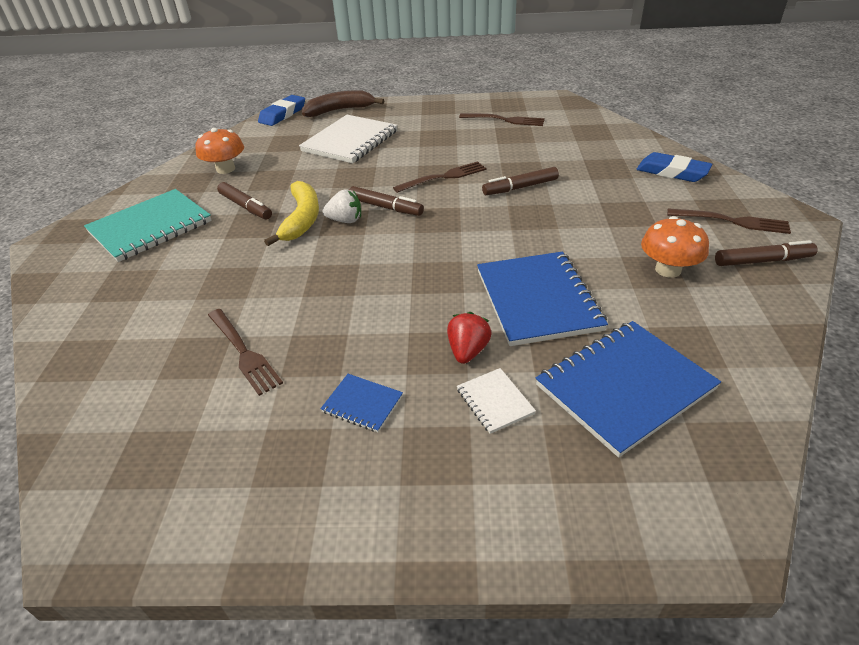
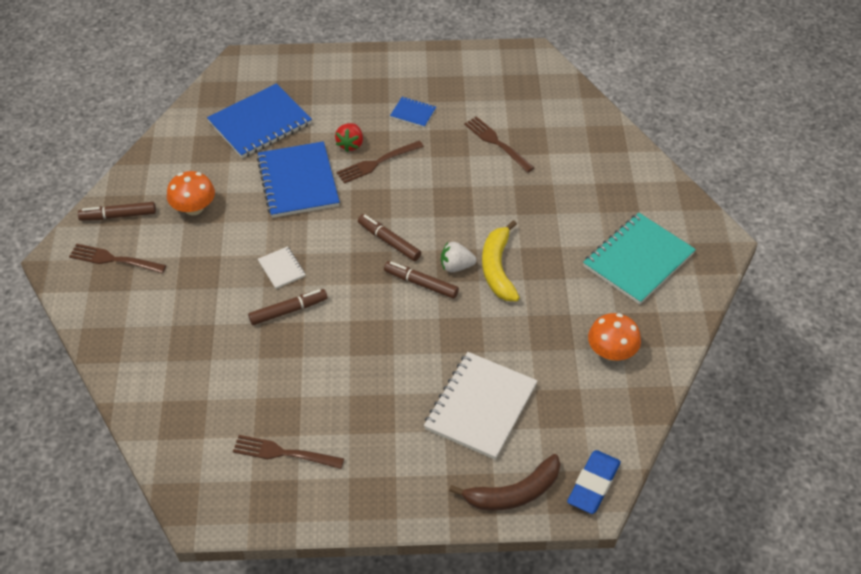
camera: 175 degrees right, 10 degrees up
brown marker [217,182,272,219] -> brown marker moved to [358,214,421,261]
brown fork [393,161,486,193] -> brown fork moved to [336,140,424,184]
white notebook [457,368,536,434] -> white notebook moved to [258,246,306,289]
blue eraser [636,152,713,182] -> none

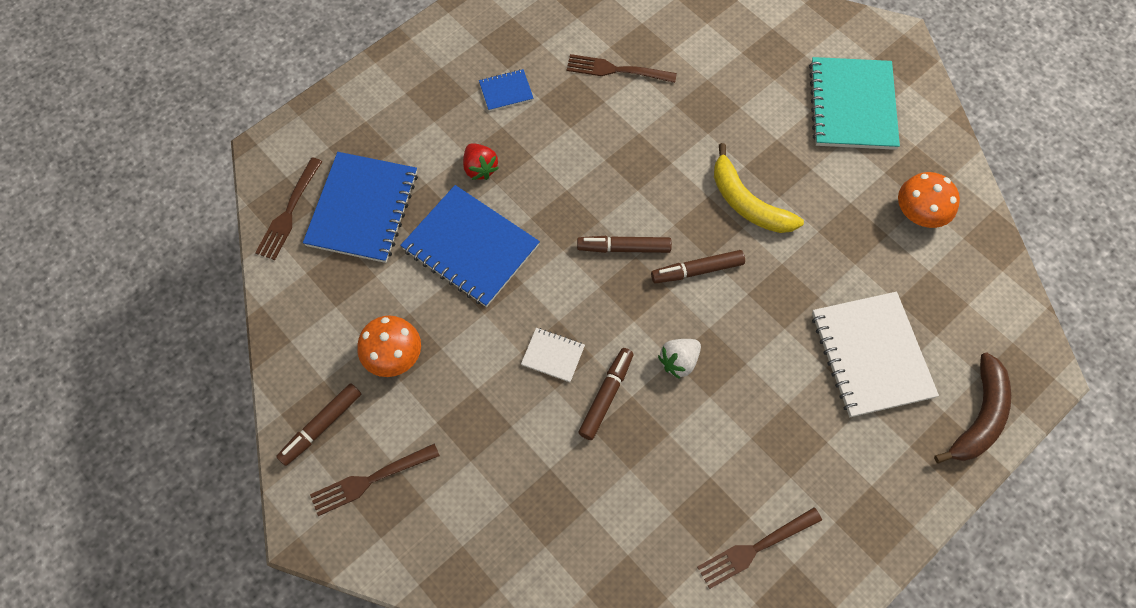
camera: 40 degrees left, 15 degrees up
brown fork [336,140,424,184] -> brown fork moved to [255,158,323,260]
white strawberry [441,242,477,272] -> white strawberry moved to [658,339,701,379]
blue eraser [567,450,621,514] -> none

